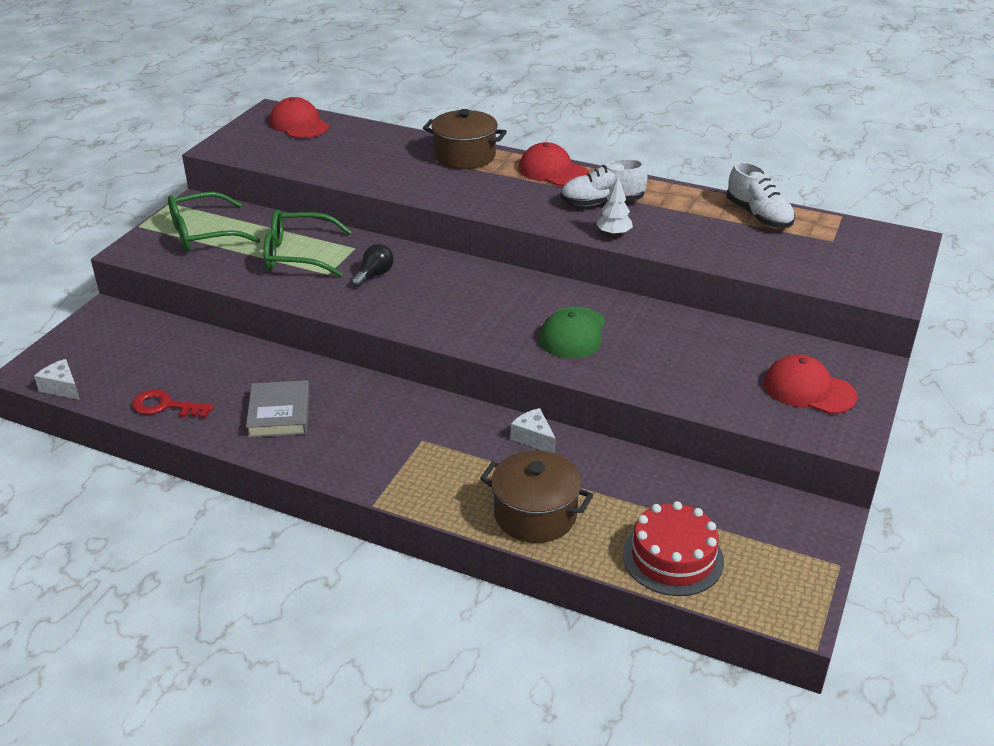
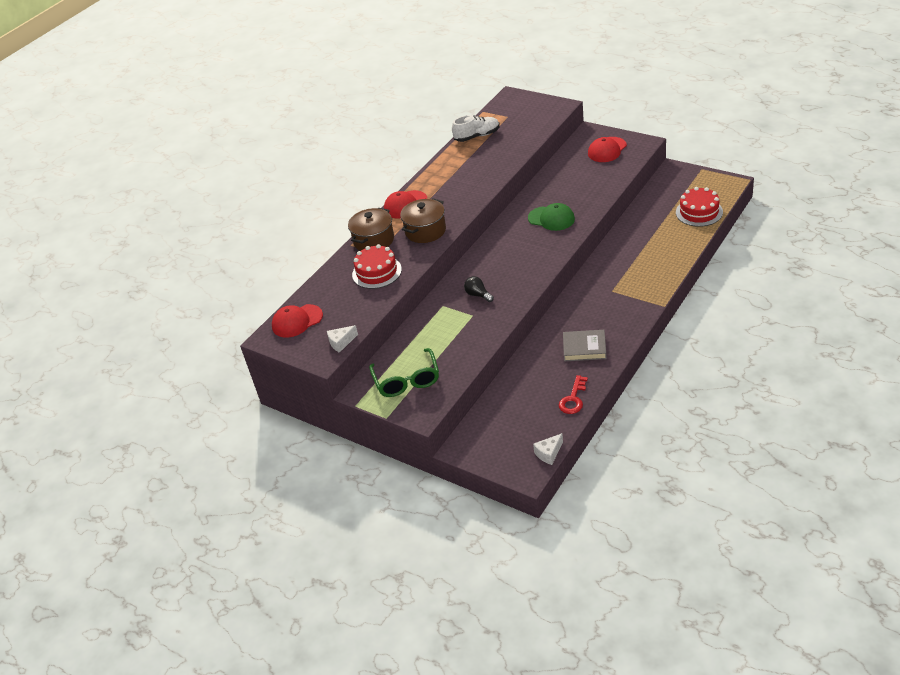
camera: 75 degrees left, 5 degrees up
green glasses [264,209,352,277] -> none
brown pot [480,450,593,543] -> brown pot moved to [400,199,446,243]
white cheese [511,408,556,453] -> white cheese moved to [327,325,358,353]
white shoe [560,159,648,206] -> none
white tree [596,177,633,237] -> none
none -> red cake [352,244,402,289]

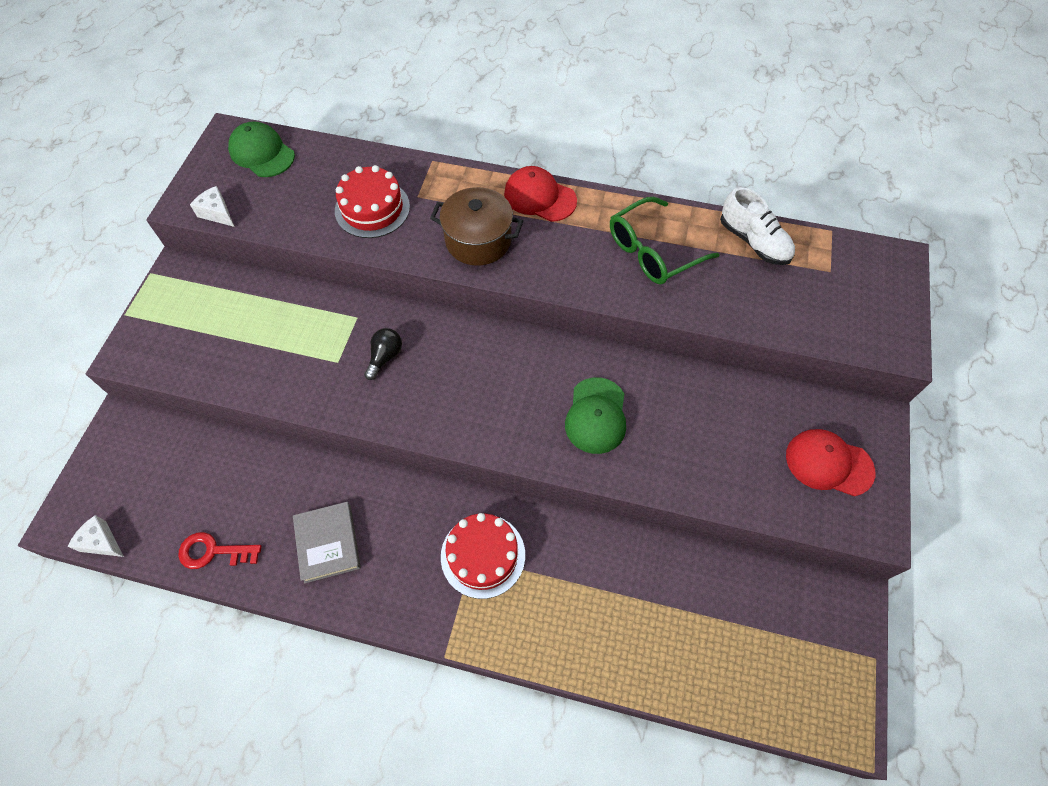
camera: 65 degrees right, 20 degrees up
red cap [272,304,323,337] -> green cap [228,121,295,177]
brown pot [348,208,394,251] -> none
green glasses [369,348,439,397] -> green glasses moved to [610,197,720,284]
red cake [676,187,723,227] -> red cake moved to [441,513,525,599]

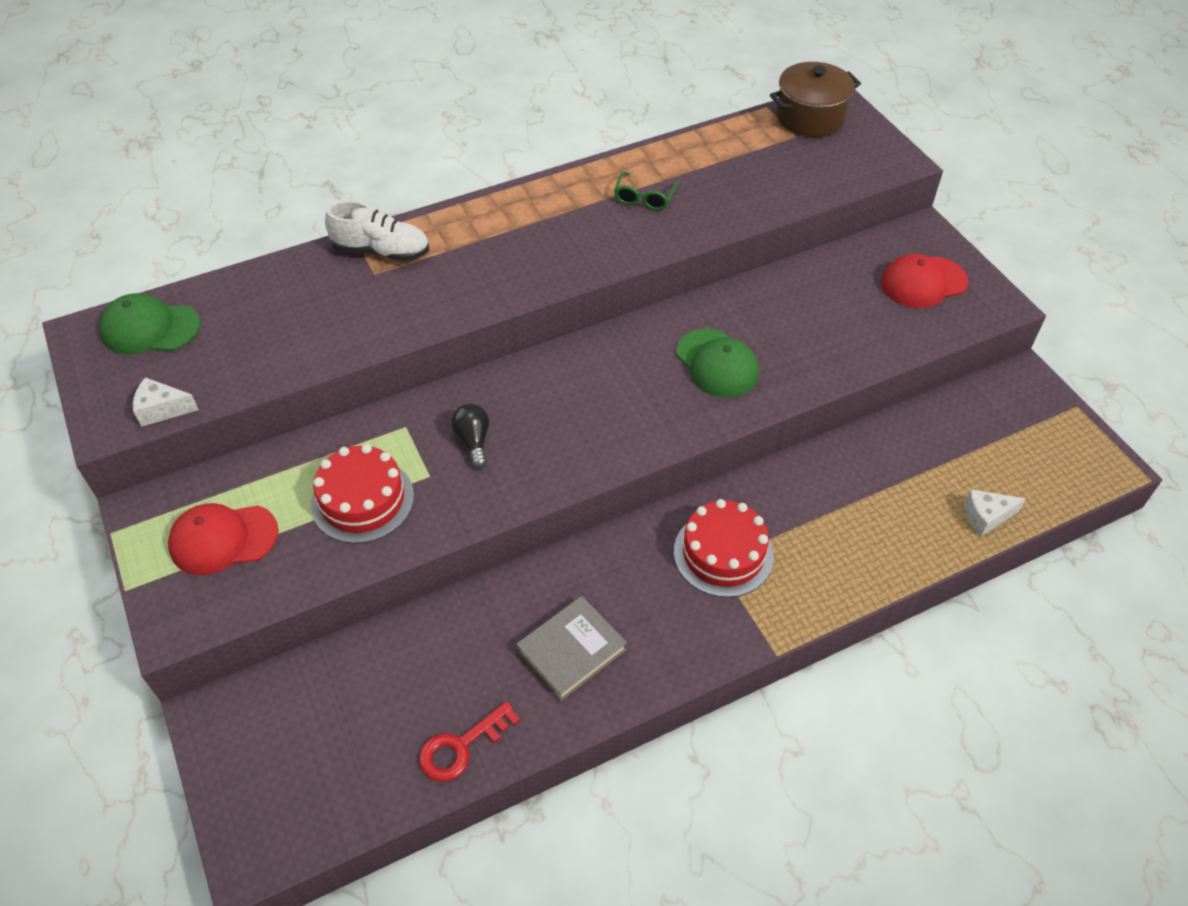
camera: 40 degrees left, 10 degrees down
white cheese [68,515,124,557] -> white cheese moved to [964,489,1026,536]
grey book [293,502,361,583] -> grey book turned 75 degrees counterclockwise [516,596,627,701]
red cake [335,165,410,238] -> red cake moved to [311,444,414,544]
brown pot [430,187,523,266] -> brown pot moved to [770,62,861,137]
red cap [504,166,577,222] -> red cap moved to [168,503,279,575]
green glasses [610,197,720,284] -> green glasses [614,172,678,210], size x0.56
white shoe [720,187,795,265] -> white shoe moved to [325,201,429,261]

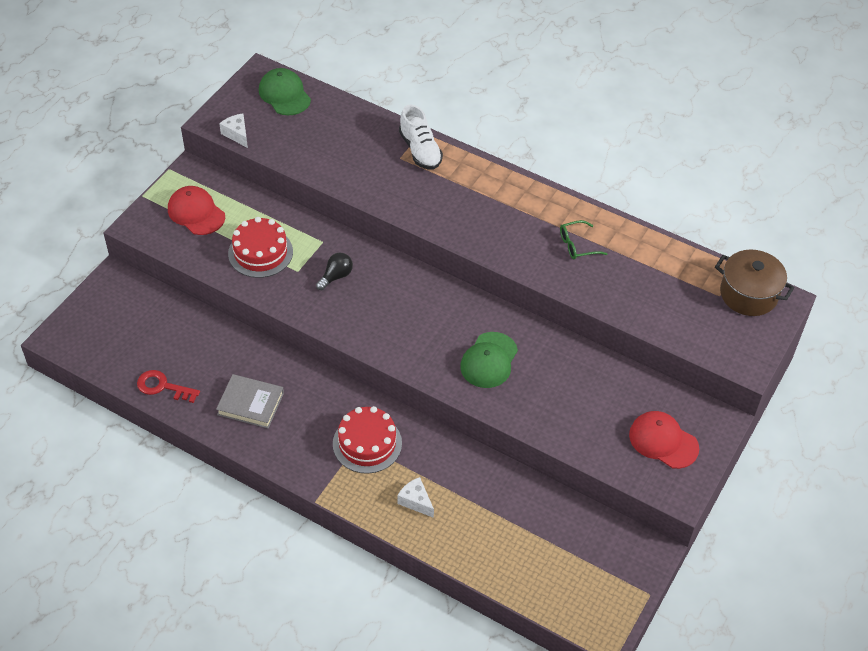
camera: 55 degrees right, 0 degrees up
white cheese [964,489,1026,536] -> white cheese moved to [397,477,434,518]

